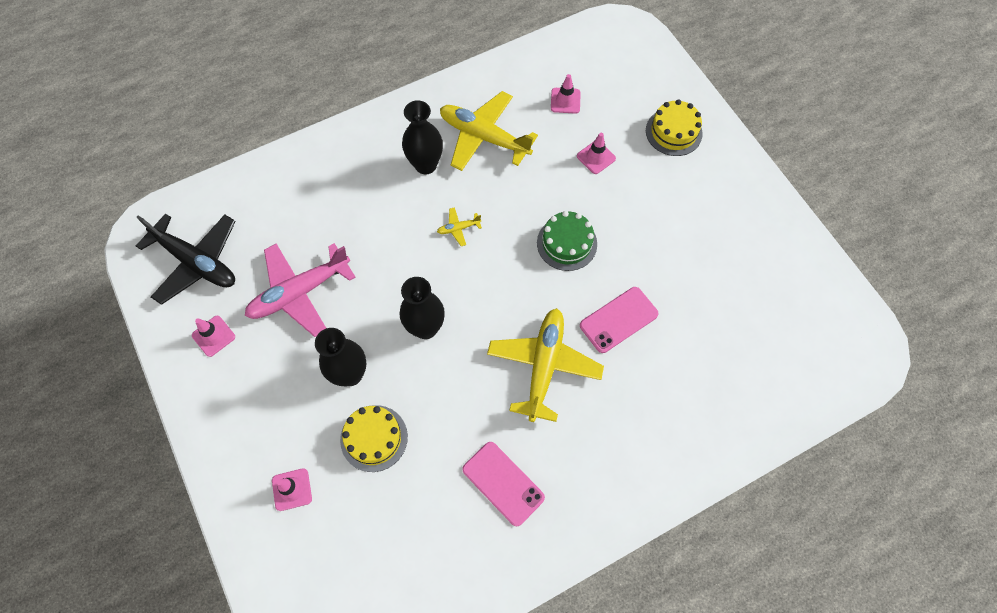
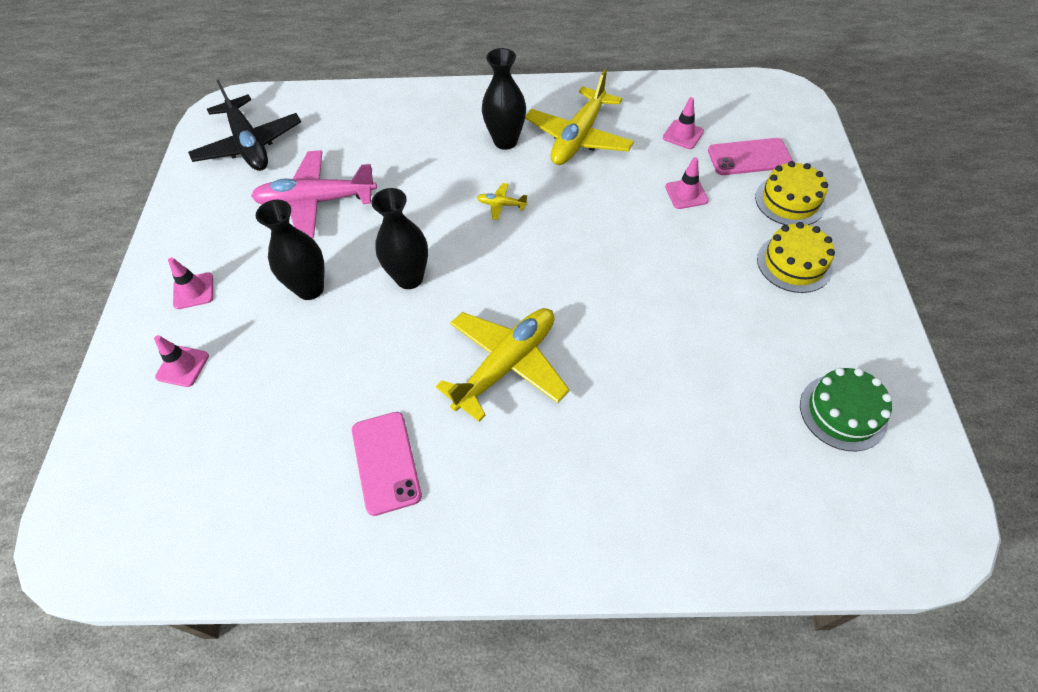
camera: 30 degrees right, 10 degrees down
pink traffic cone [192,316,235,357] -> pink traffic cone moved to [168,257,213,309]
yellow cake [340,405,408,472] -> yellow cake moved to [757,222,835,293]
yellow plane [440,91,538,171] -> yellow plane turned 120 degrees counterclockwise [525,70,634,165]
green cake [537,211,597,271] -> green cake moved to [800,368,892,451]
pink phone [580,287,659,353] -> pink phone moved to [708,138,793,175]

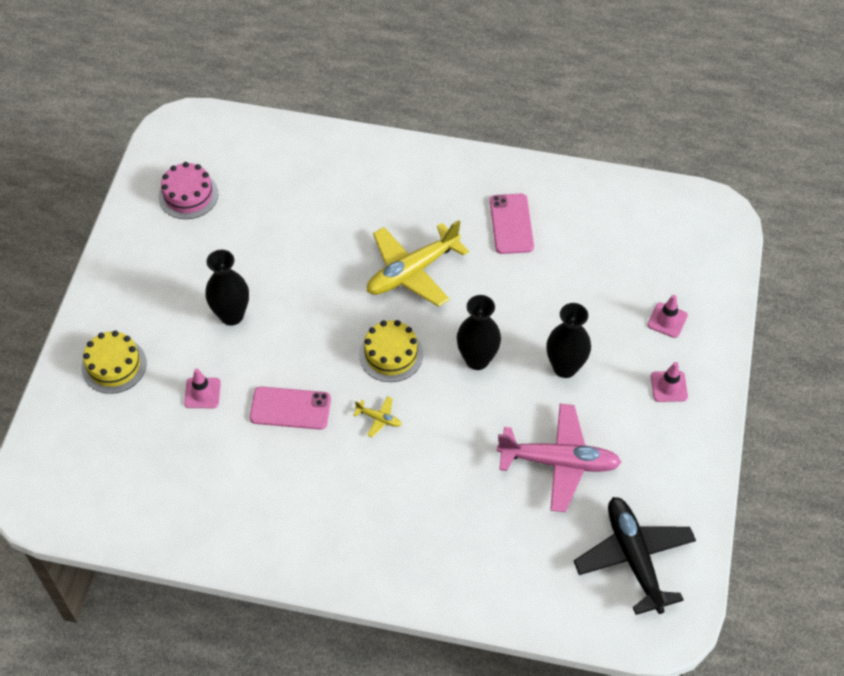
camera: 170 degrees left, 0 degrees up
black vase [482,48,526,150] -> black vase moved to [205,250,249,326]
yellow plane [525,70,634,165] -> none
pink traffic cone [663,97,704,149] -> none
pink phone [708,138,793,175] -> pink phone moved to [250,386,331,430]
yellow cake [757,222,835,293] -> yellow cake moved to [359,320,423,382]
green cake [800,368,892,451] -> pink cake [159,162,218,219]

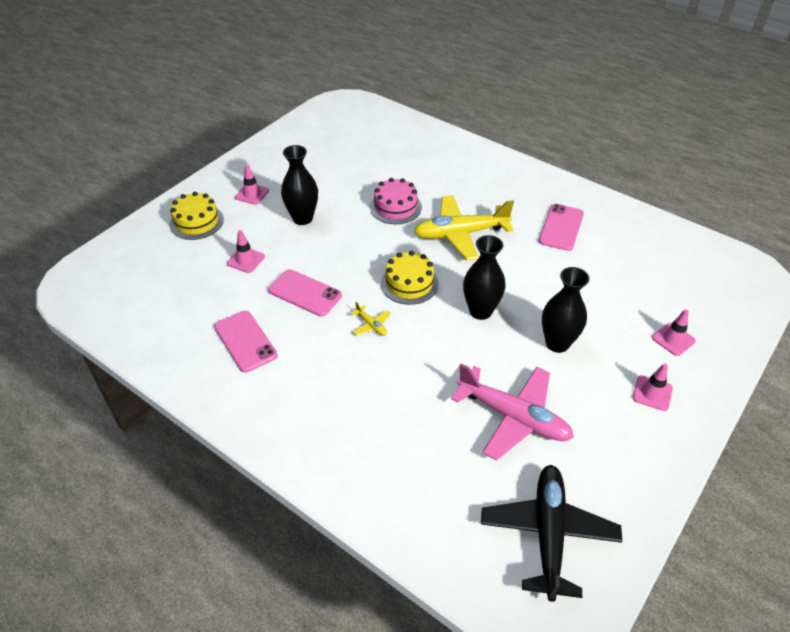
camera: 25 degrees right, 10 degrees down
pink cake [159,162,218,219] -> pink cake moved to [370,178,422,224]
none -> pink phone [214,311,278,373]
none -> pink traffic cone [235,165,269,205]

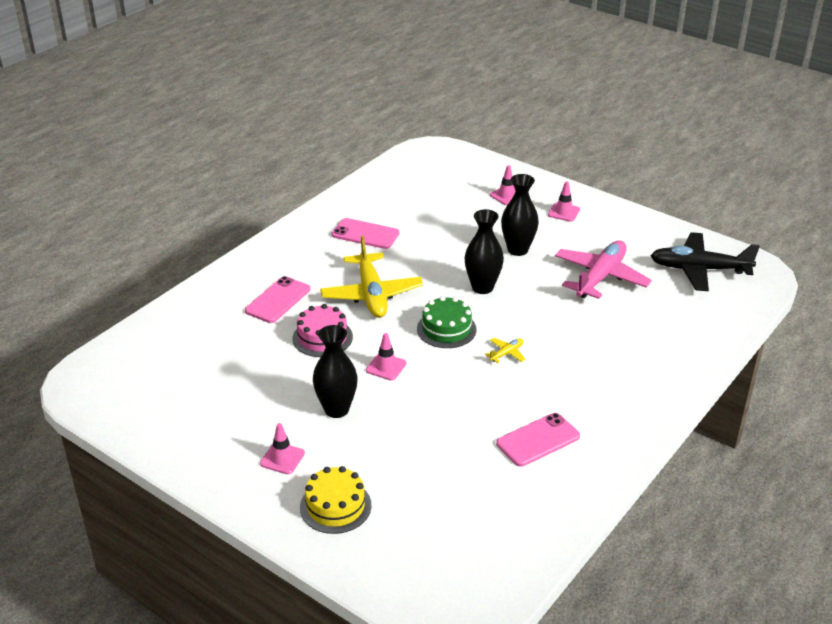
camera: 90 degrees left, 10 degrees down
pink traffic cone [227,230,265,273] -> pink traffic cone moved to [366,333,407,380]
pink phone [268,269,342,317] -> pink phone moved to [245,276,310,323]
yellow cake [381,251,439,305] -> green cake [417,296,477,348]

